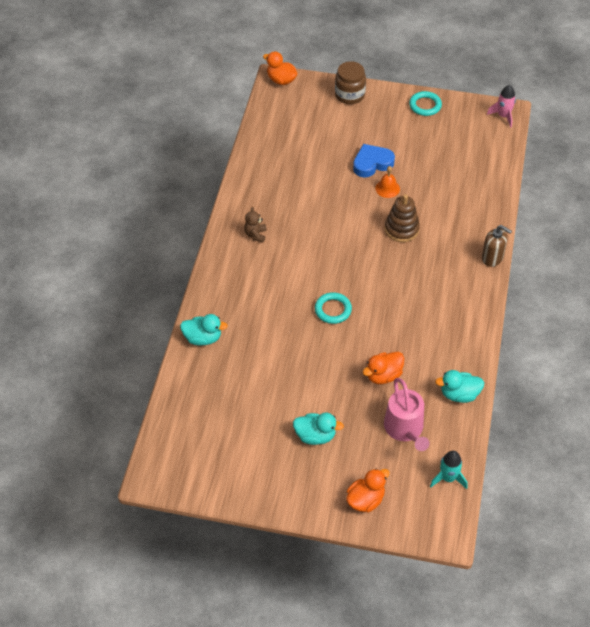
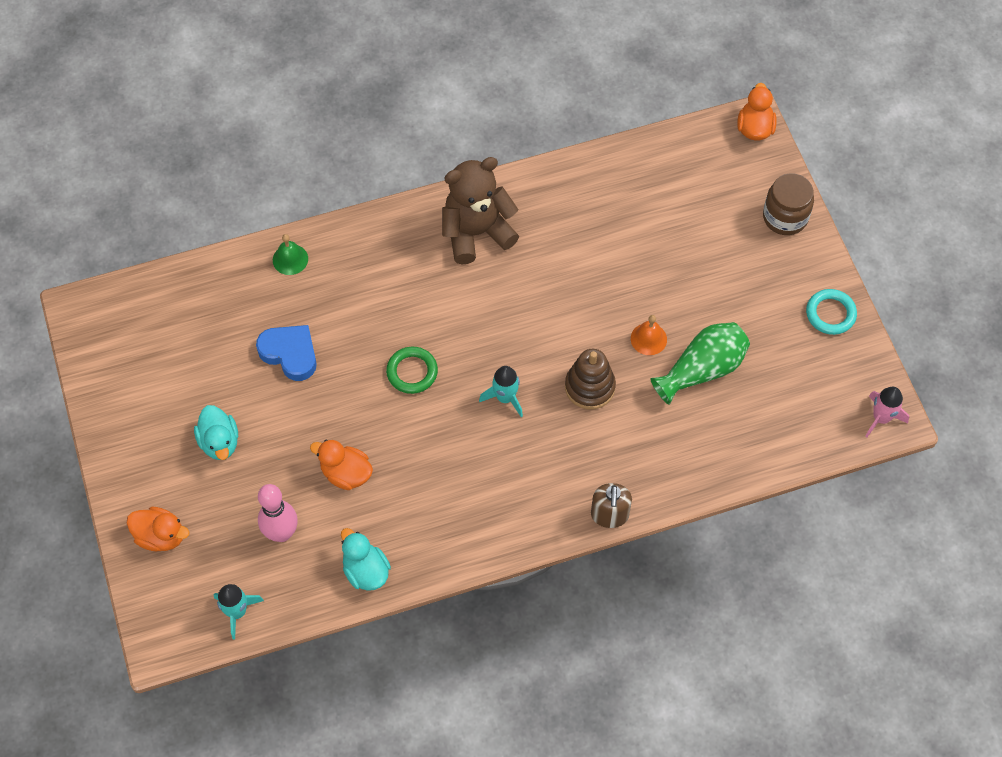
camera: 60 degrees right, 10 degrees up
turquoise duck [180,314,228,346] -> green bell [273,234,308,275]
brown teddy bear [244,207,267,243] -> brown teddy bear [442,157,519,264], size x2.26
turquoise ring [315,292,352,324] -> green ring [386,347,438,394]
blue heart [353,144,395,178] -> blue heart moved to [256,325,317,381]
pink watering can [384,378,429,451] -> pink bowling pin [258,484,298,542]
none -> turquoise rocket [479,366,523,417]
none -> green vase [650,322,750,405]

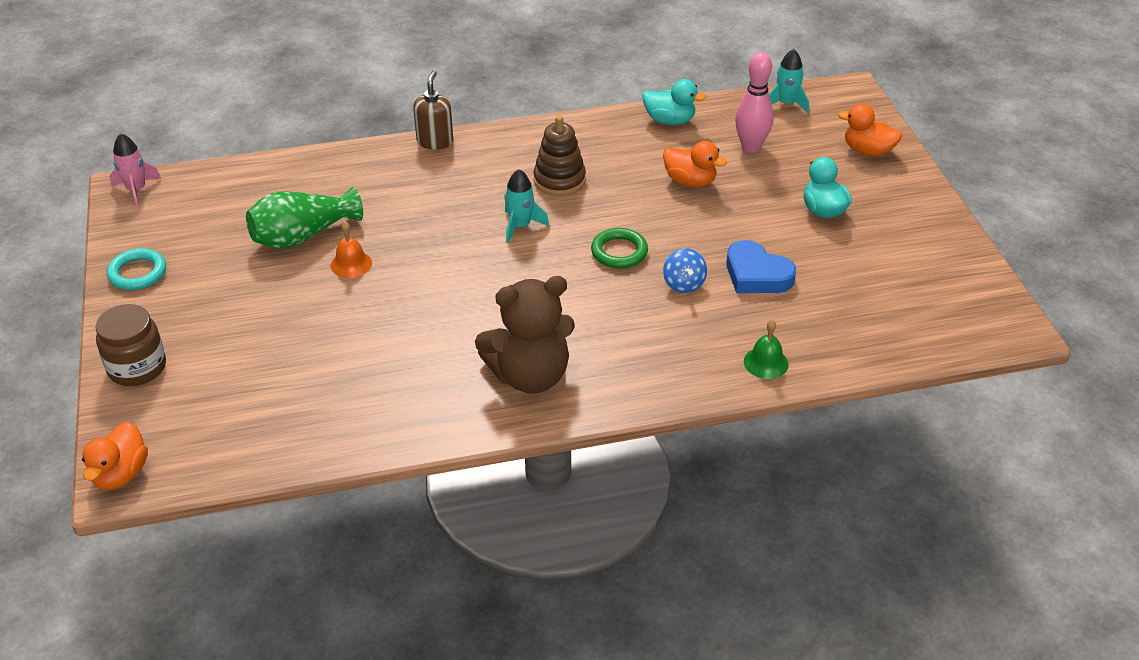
camera: 175 degrees left, 20 degrees down
turquoise duck [341,528,391,591] -> turquoise duck turned 45 degrees counterclockwise [643,79,706,125]
brown stacking toy [565,349,616,409] -> brown stacking toy moved to [534,116,586,196]
none -> blue spinning top [663,248,707,293]

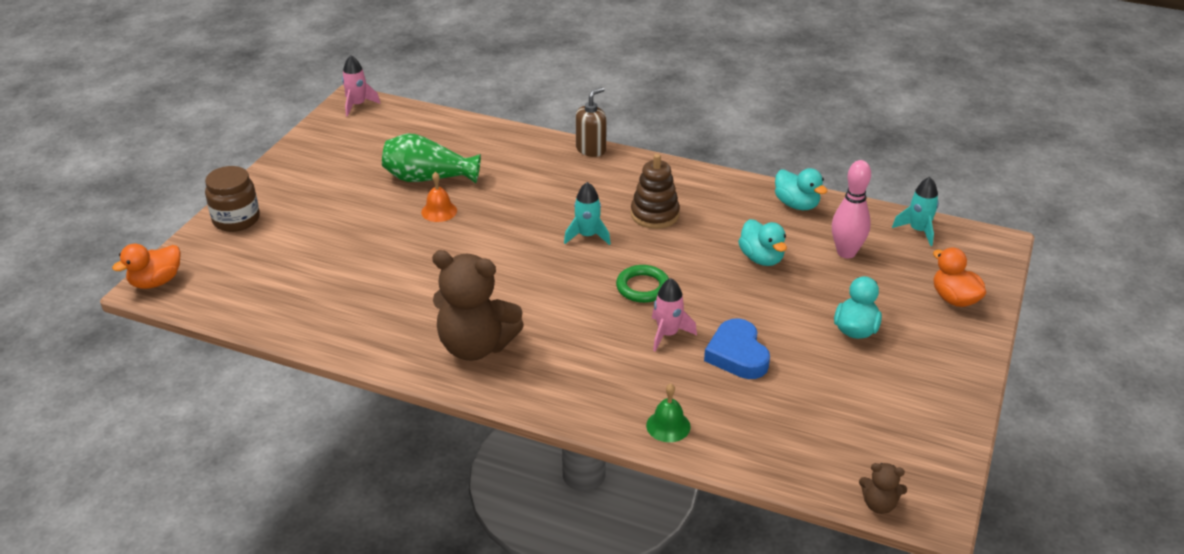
camera: 35 degrees right, 5 degrees down
turquoise ring [107,248,166,290] -> none
orange duck [663,141,727,187] -> turquoise duck [738,219,787,266]
blue spinning top [663,248,707,293] -> pink rocket [652,278,697,352]
none -> brown teddy bear [859,463,907,514]

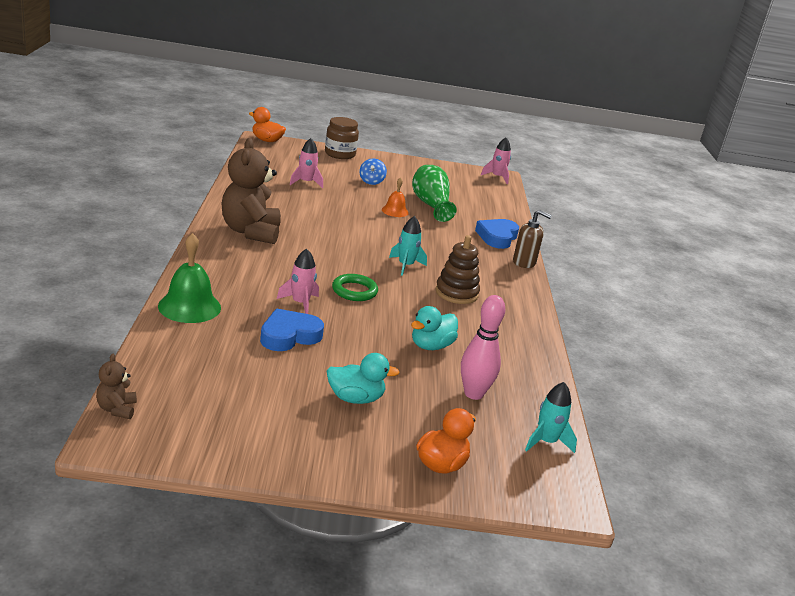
camera: 65 degrees right, 10 degrees down
green bell [646,384,691,442] -> green bell [158,233,221,323], size x1.70
turquoise duck [775,168,827,210] -> none
none -> pink rocket [289,138,323,188]
none -> blue spinning top [359,158,387,185]
none -> blue heart [475,219,519,249]

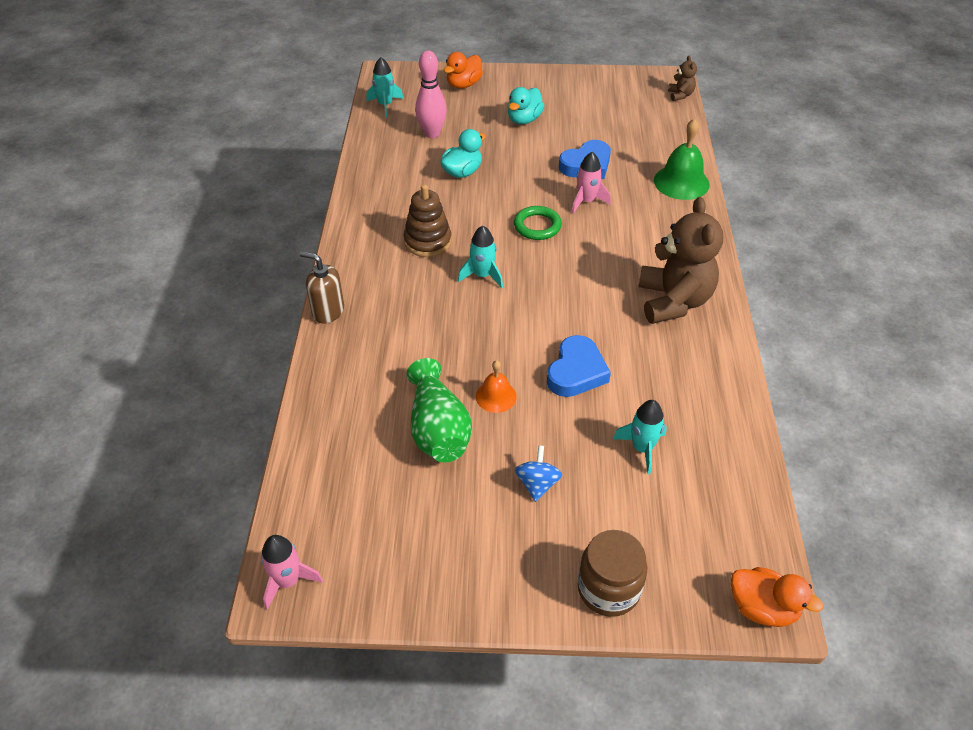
camera: 175 degrees left, 20 degrees up
pink rocket [289,138,323,188] -> turquoise rocket [613,400,667,474]
turquoise duck [327,353,400,404] -> turquoise duck turned 60 degrees counterclockwise [508,87,544,124]
blue heart [475,219,519,249] -> blue heart moved to [547,335,611,397]

